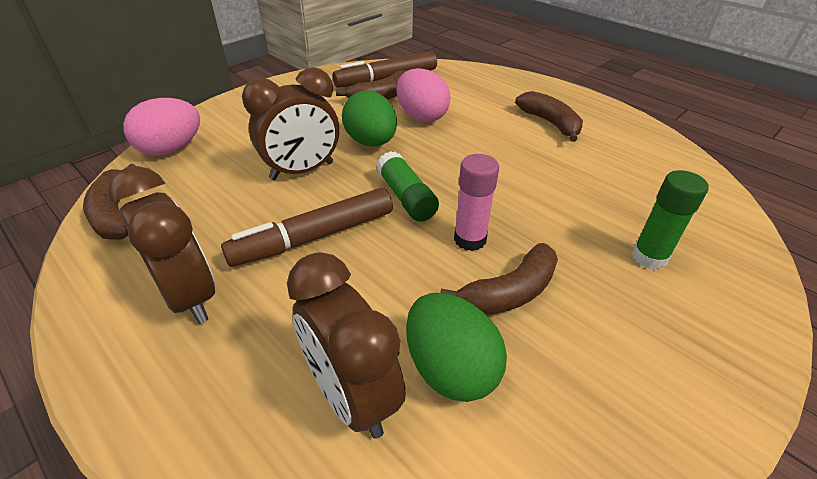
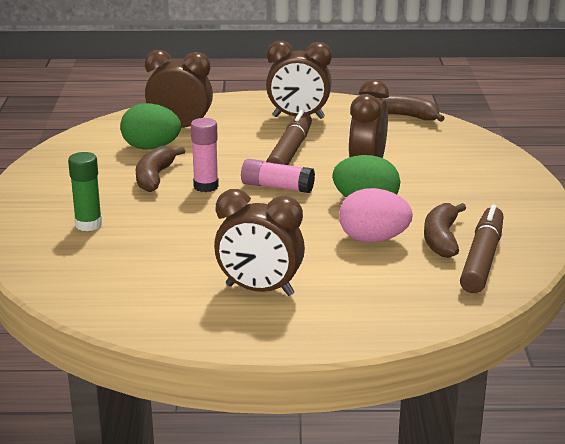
camera: 135 degrees right, 15 degrees down
pink egg [123,98,200,156] -> none
green glue stick [376,151,439,222] -> pink glue stick [241,159,315,193]
brown banana [515,91,583,142] -> brown clock [214,189,305,296]

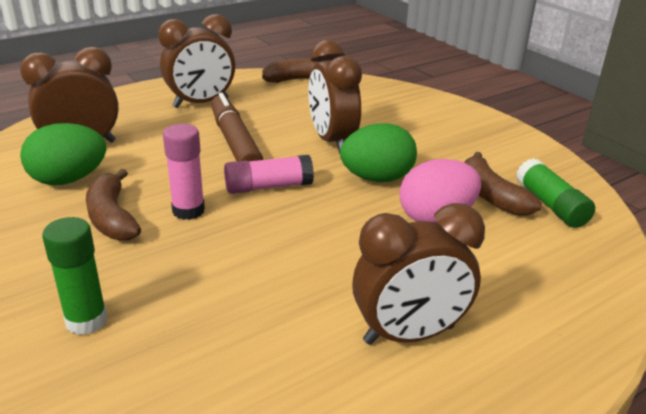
camera: 35 degrees left, 5 degrees up
brown marker [460,205,503,293] -> green glue stick [516,158,595,228]

